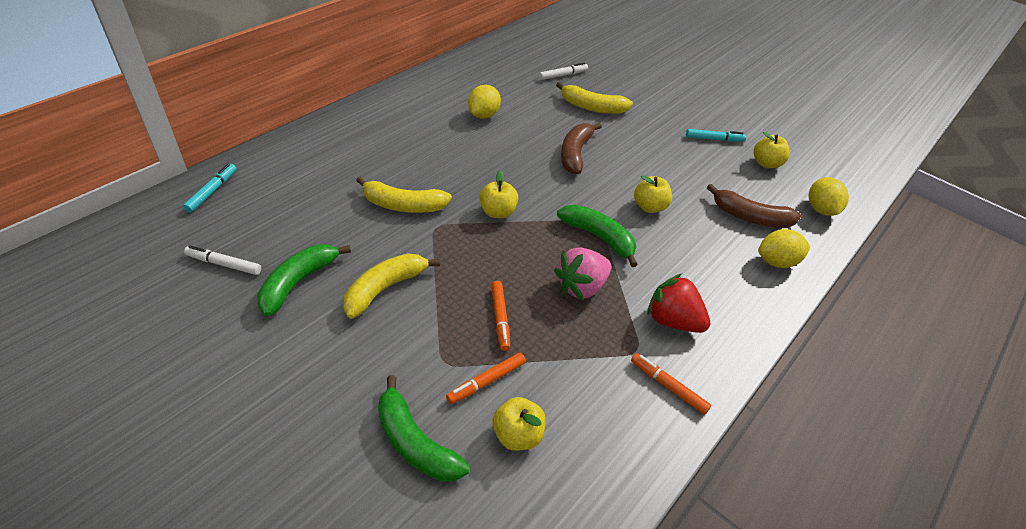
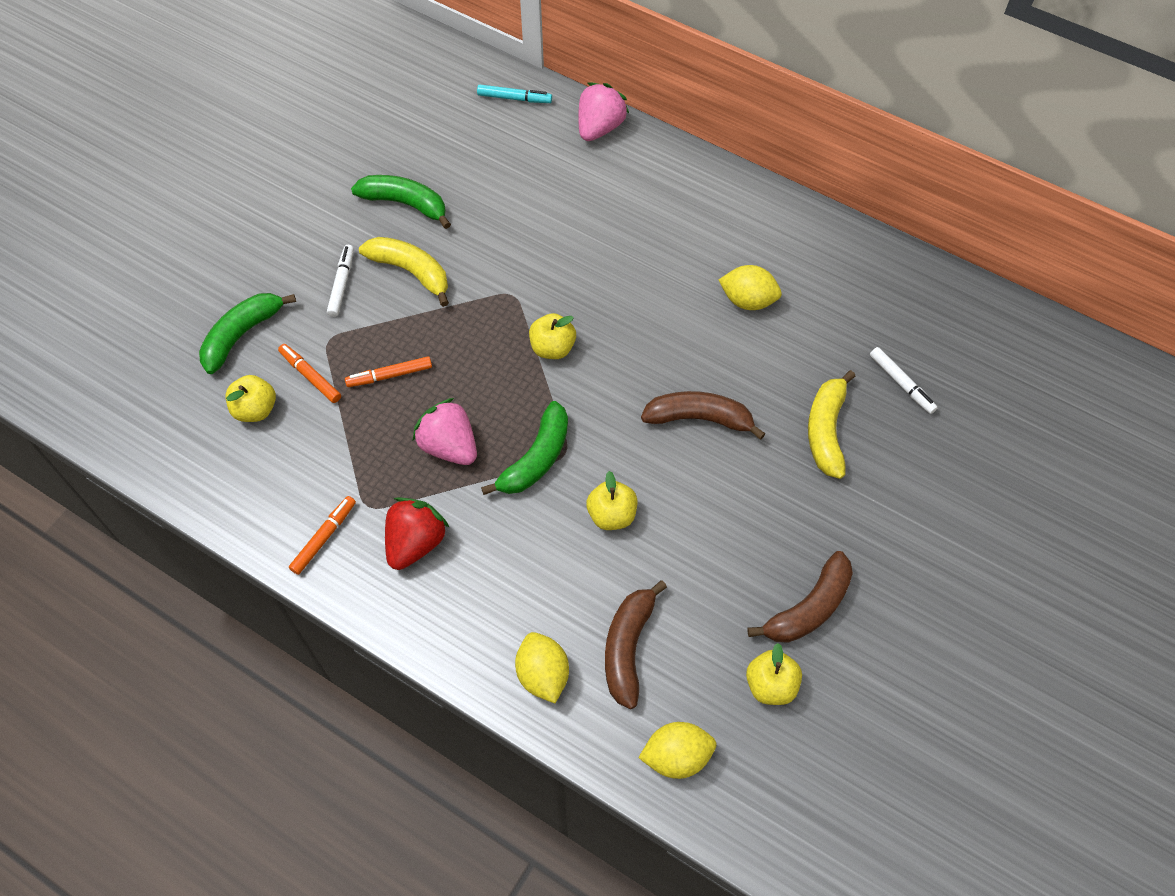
camera: 85 degrees right, 15 degrees up
white marker [184,245,261,275] -> white marker moved to [327,245,354,317]
yellow banana [356,176,452,213] -> none
turquoise marker [686,129,746,142] -> brown banana [748,551,853,643]
none -> pink strawberry [578,83,629,141]

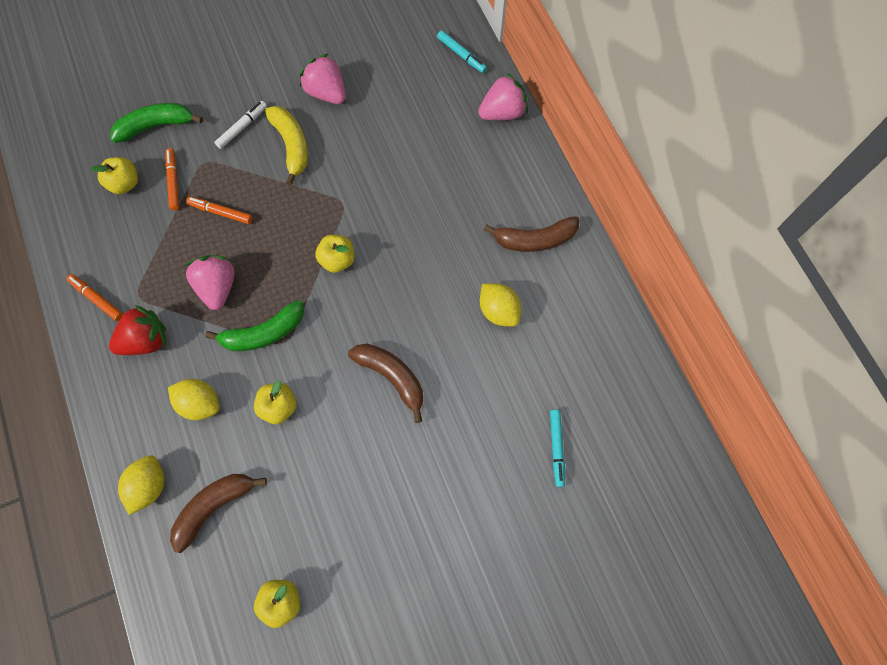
camera: 35 degrees right, 10 degrees up
orange marker [289,496,356,575] -> orange marker turned 120 degrees counterclockwise [67,274,123,321]
green banana [351,175,451,229] -> pink strawberry [300,53,346,104]
yellow lemon [638,722,716,779] -> yellow lemon moved to [168,379,219,420]
brown banana [748,551,853,643] -> brown banana moved to [484,216,579,252]
yellow banana [808,370,855,479] -> none
white marker [870,347,938,414] -> turquoise marker [550,410,565,487]

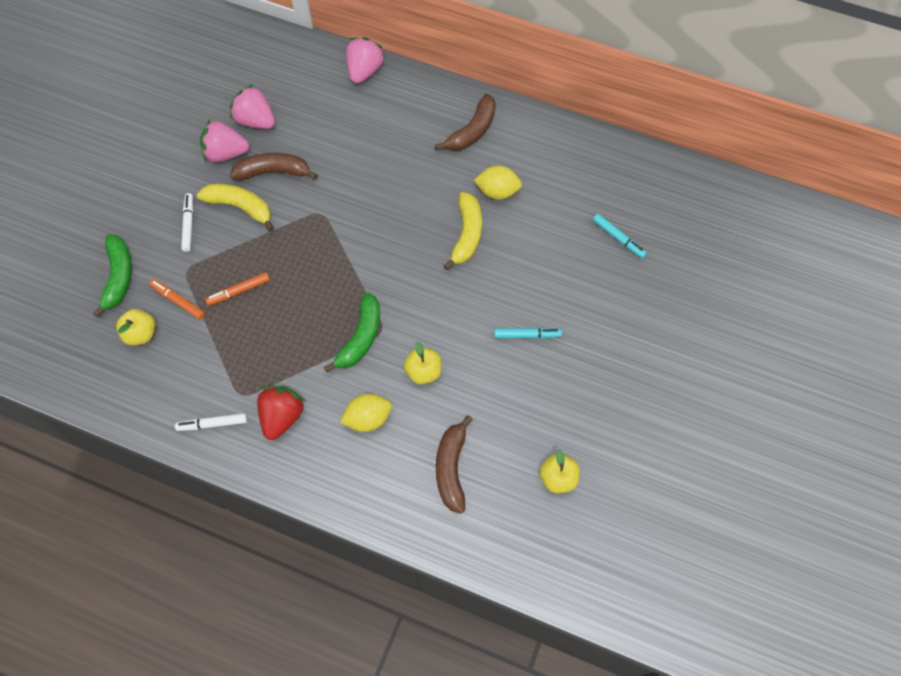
camera: 45 degrees left, 5 degrees down
orange marker [67,274,123,321] -> white marker [175,413,247,431]
green banana [110,103,203,143] -> green banana turned 150 degrees clockwise [93,235,132,318]
yellow lemon [118,455,164,515] -> none
pink strawberry [184,255,235,310] -> pink strawberry moved to [230,84,275,129]
yellow apple [315,235,354,273] -> none
brown banana [348,344,423,423] -> brown banana moved to [230,153,318,180]
turquoise marker [437,30,487,73] -> turquoise marker moved to [494,327,562,338]
none -> yellow banana [444,192,482,270]

